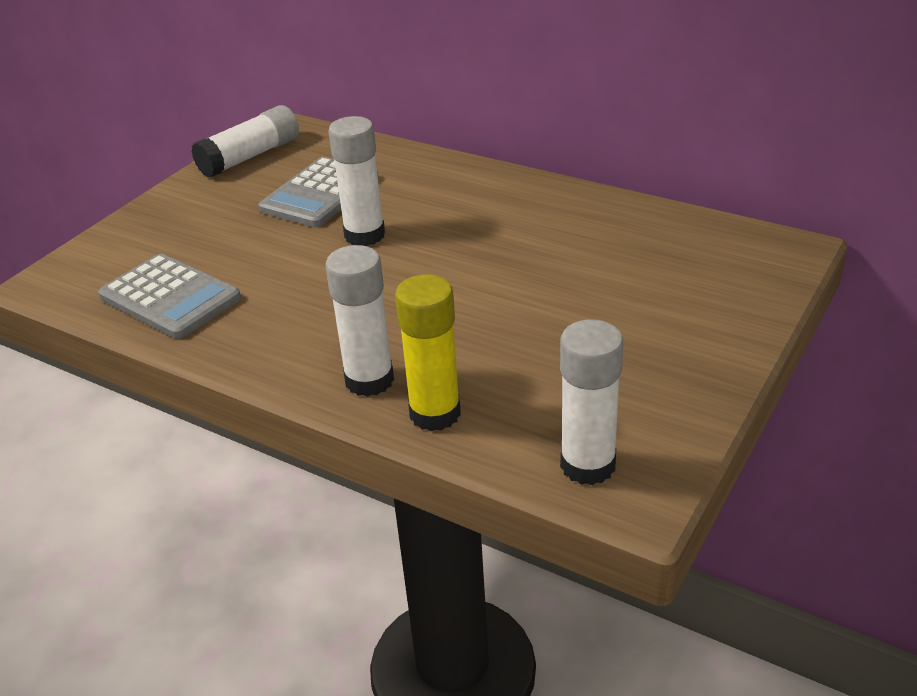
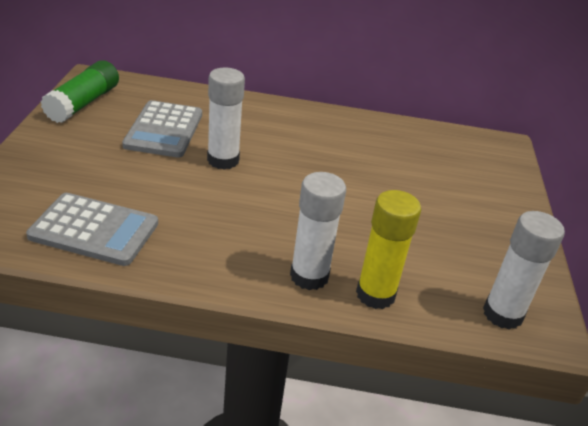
camera: 30 degrees left, 0 degrees up
white glue stick [191,105,299,177] -> green glue stick [41,61,119,123]

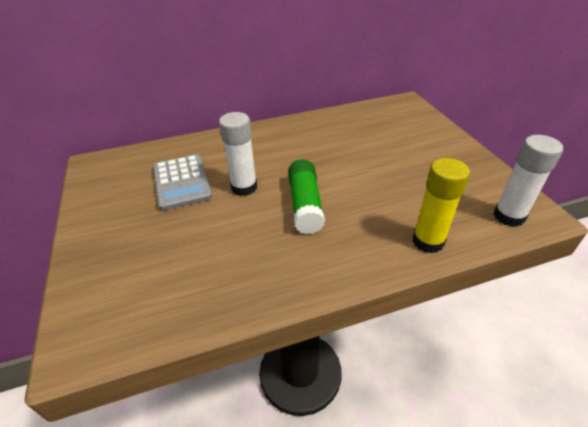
camera: 20 degrees left, 5 degrees up
grey calculator [26,193,158,266] -> none
green glue stick [41,61,119,123] -> green glue stick moved to [288,159,325,234]
white glue stick [290,172,346,290] -> none

